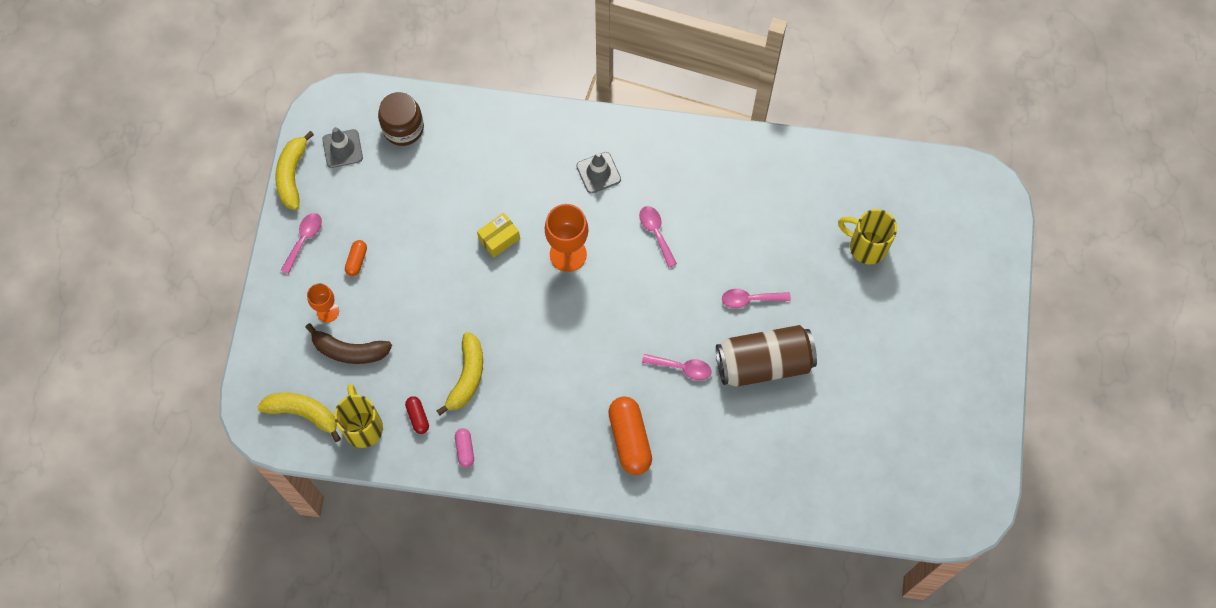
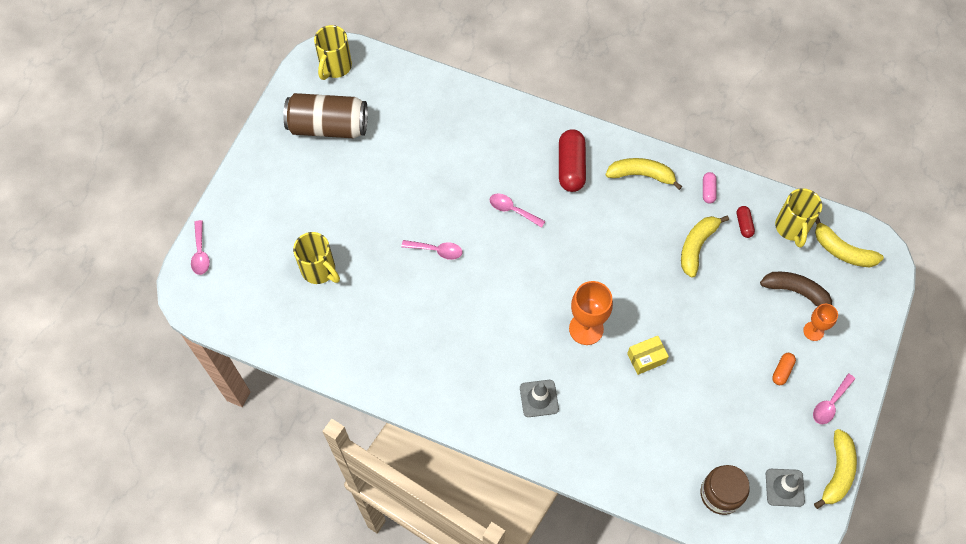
camera: 165 degrees left, 5 degrees down
orange capsule [608,396,652,475] -> red capsule [559,129,586,192]
pink spoon [639,206,677,268] -> pink spoon moved to [191,220,210,275]
brown can [716,325,817,387] -> brown can moved to [283,93,368,138]
none -> yellow mug [314,25,352,80]
none -> yellow banana [606,158,682,190]

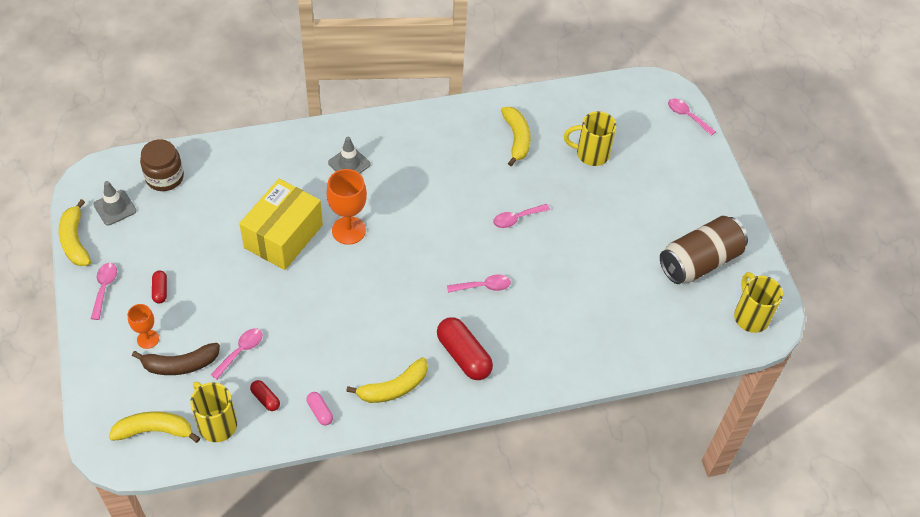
camera: 140 degrees right, 10 degrees down
yellow box [627,336,669,375] -> yellow box [239,179,323,270], size x2.14
yellow banana [681,216,729,278] -> yellow banana moved to [501,107,530,166]
orange capsule [772,353,796,385] -> red capsule [152,270,167,303]
none -> pink spoon [210,328,262,379]

